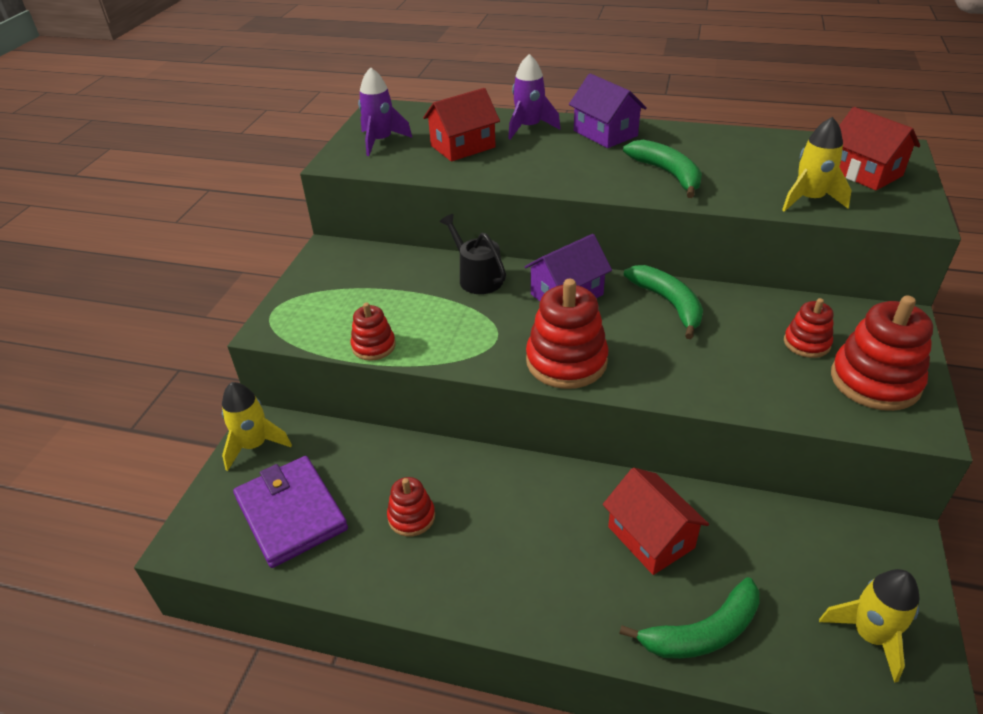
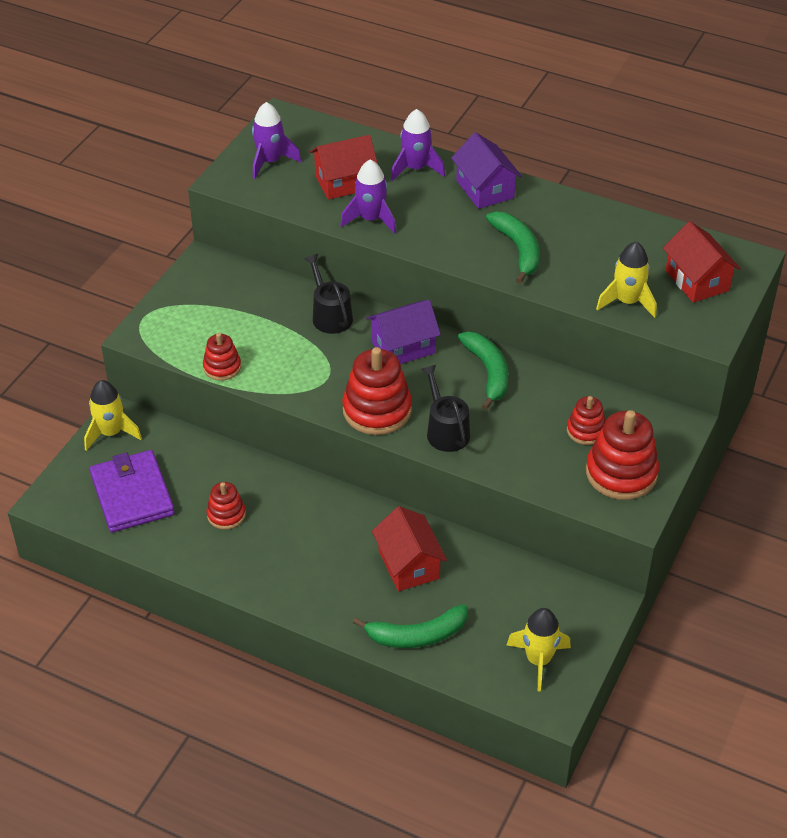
camera: 10 degrees right, 5 degrees up
none -> purple rocket [340,159,396,234]
none -> black watering can [421,365,470,452]

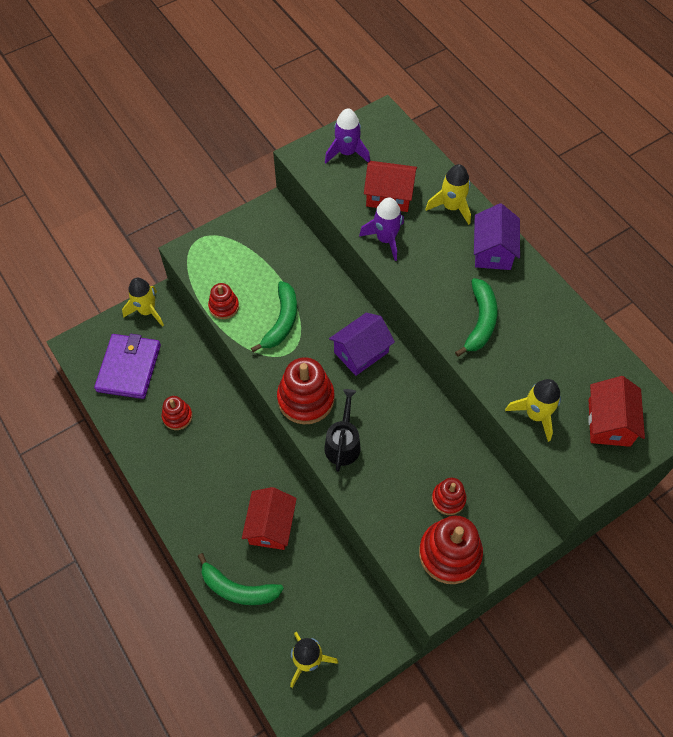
camera: 30 degrees right, 15 degrees up
black watering can [304,254,353,334] -> none
purple house [366,300,441,364] -> purple house turned 45 degrees counterclockwise [329,312,395,376]
purple rocket [391,109,445,181] -> yellow rocket [425,164,471,225]
green banana [458,332,508,410] -> green banana moved to [251,281,297,352]

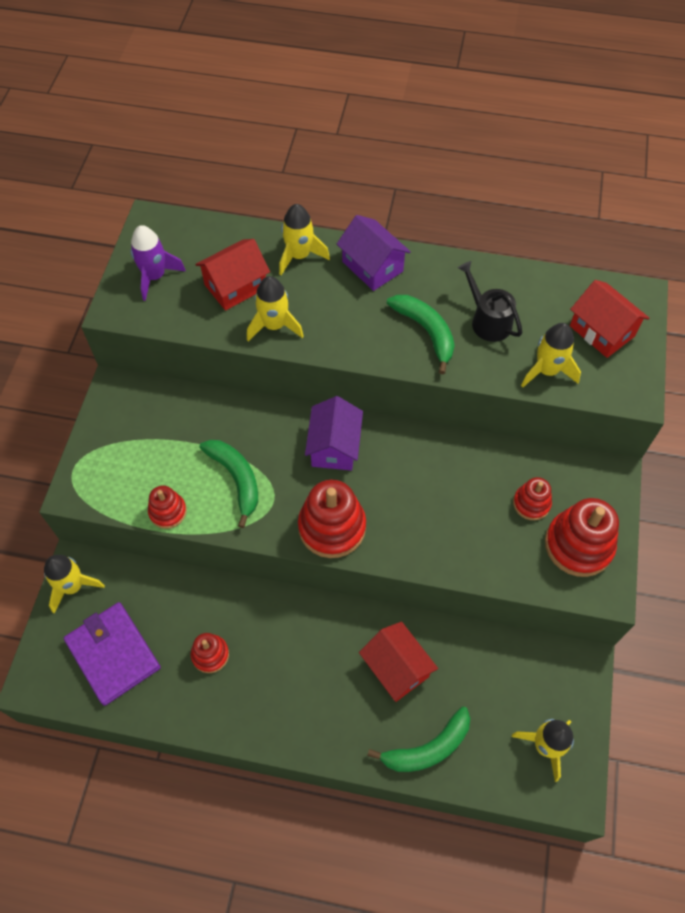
camera: 45 degrees left, 0 degrees up
black watering can [324,389,361,472] -> black watering can moved to [458,261,522,342]
purple rocket [359,198,404,261] -> yellow rocket [247,276,304,341]

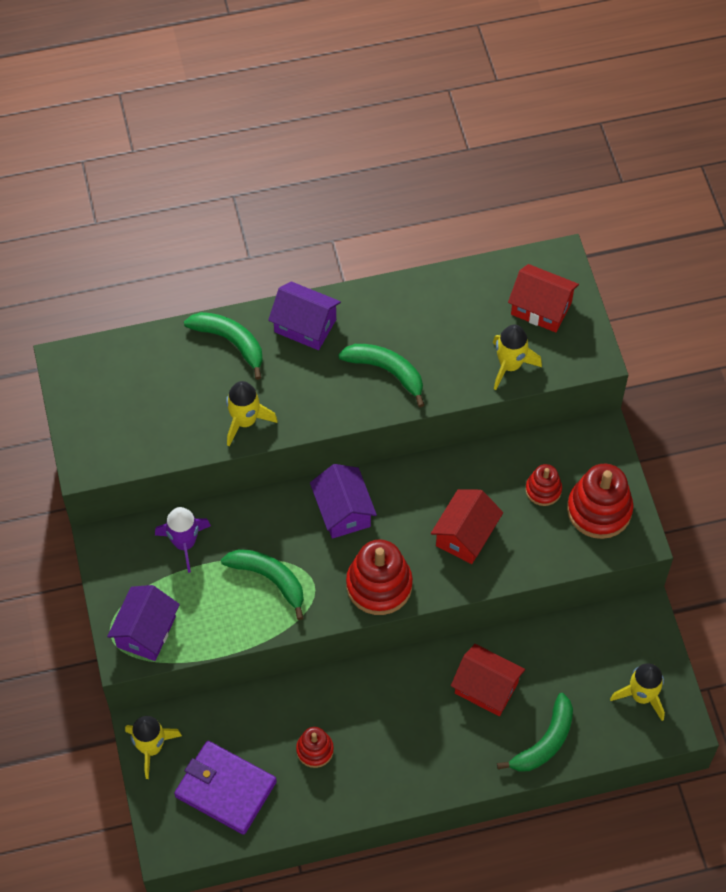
camera: 25 degrees left, 0 degrees up
purple rocket [130,225,186,301] -> purple rocket moved to [155,507,211,573]
red stacking toy [148,486,187,529] -> none
red house [195,239,270,311] -> red house moved to [431,489,503,564]
yellow rocket [279,204,330,275] -> green banana [184,312,263,380]
black watering can [458,261,522,342] -> none
none -> purple house [107,585,180,661]

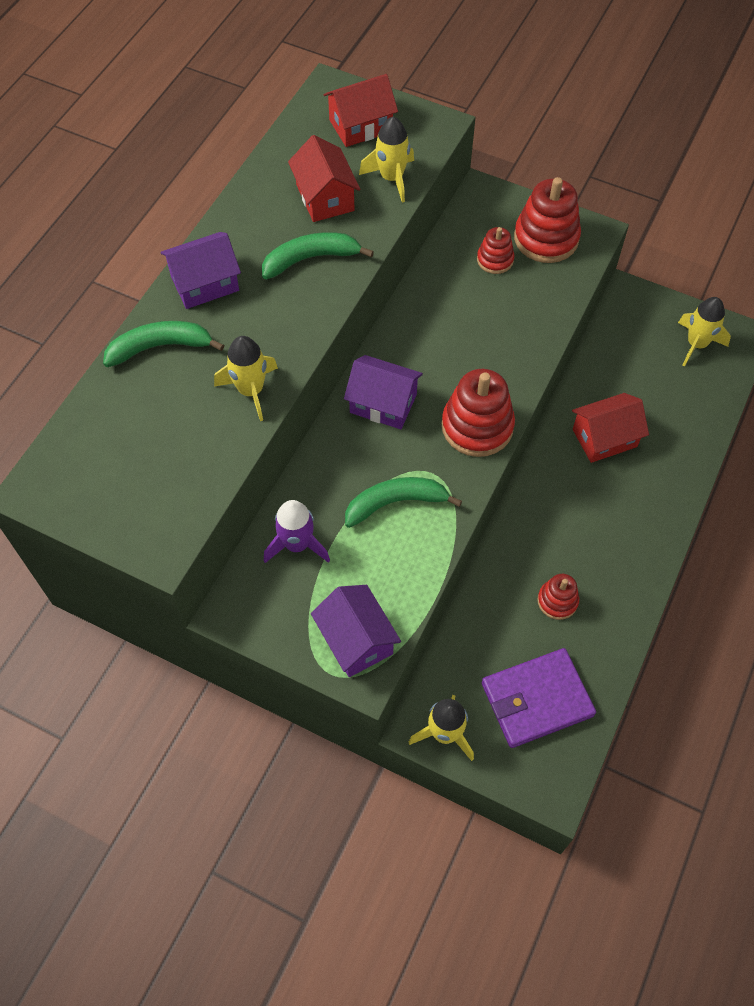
camera: 50 degrees left, 0 degrees up
red house [431,489,503,564] -> red house moved to [288,135,360,222]
green banana [497,693,573,772] -> none

